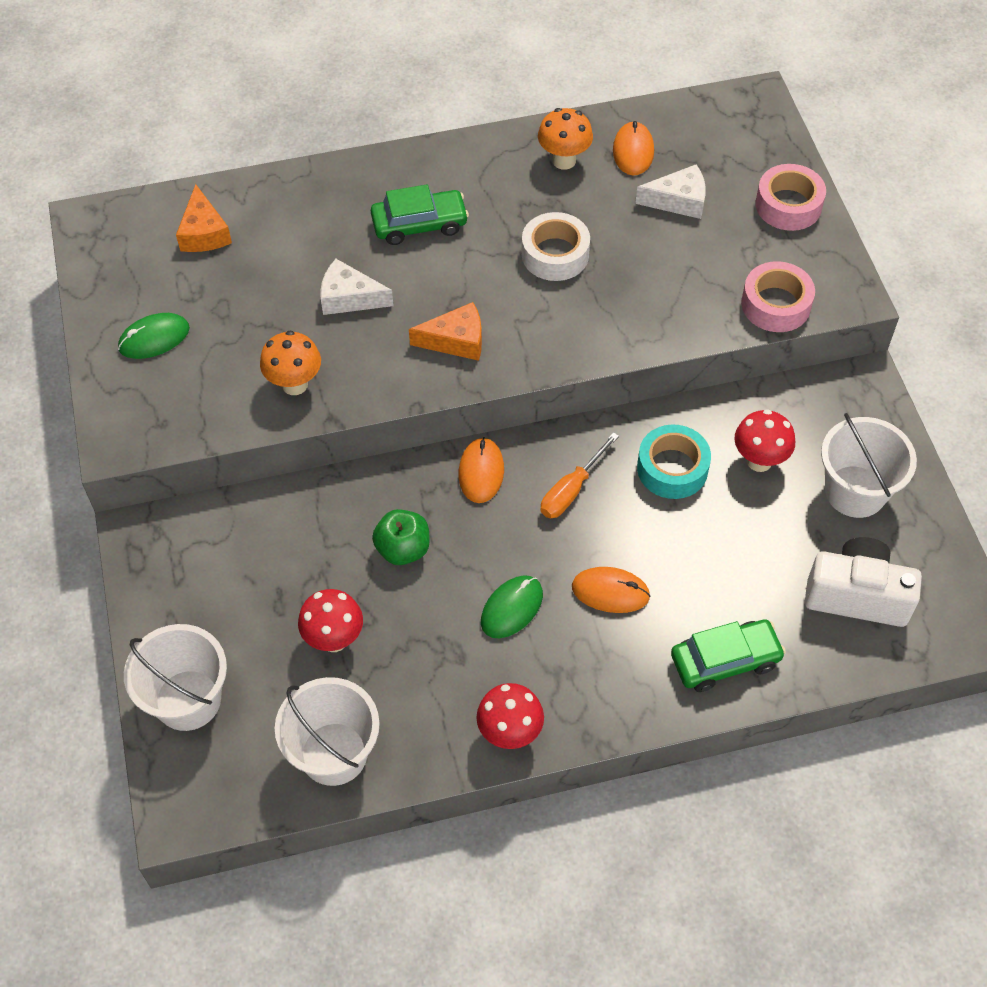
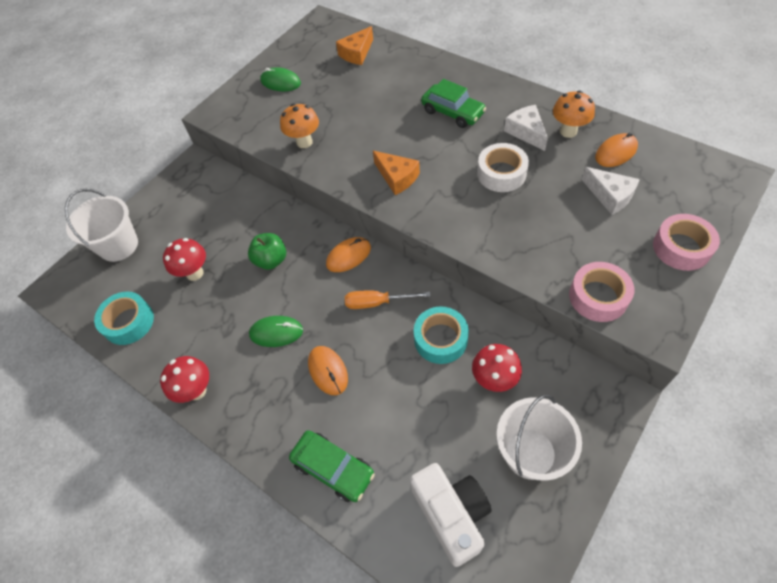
camera: 55 degrees right, 0 degrees up
white bucket [275,677,380,786] -> turquoise tape [94,292,154,345]
white cheese [320,259,394,315] -> white cheese moved to [504,105,548,151]

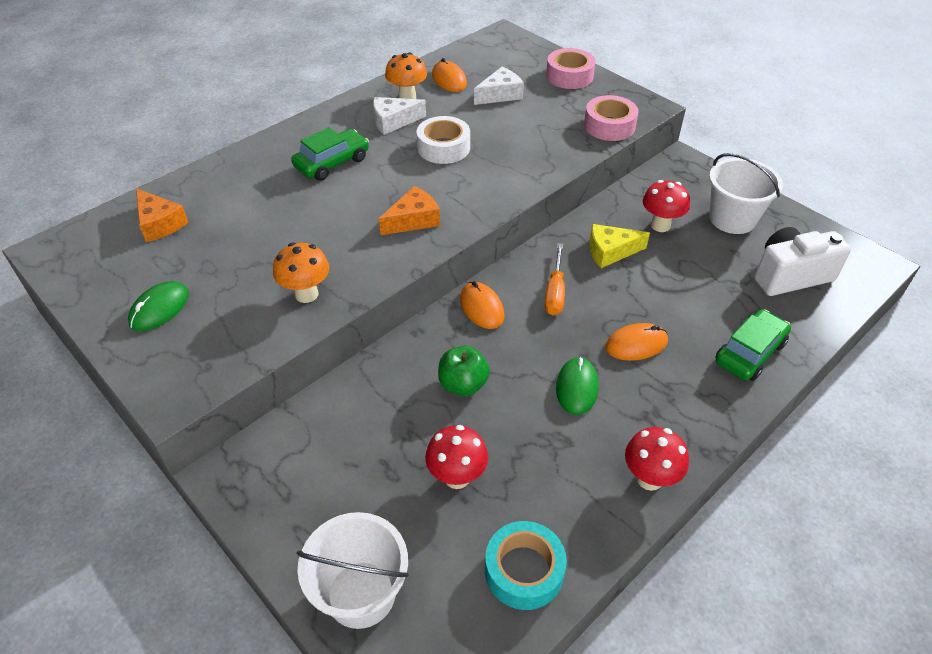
camera: 85 degrees left, 10 degrees down
turquoise tape [414,306,469,364] -> yellow cheese [589,224,650,268]

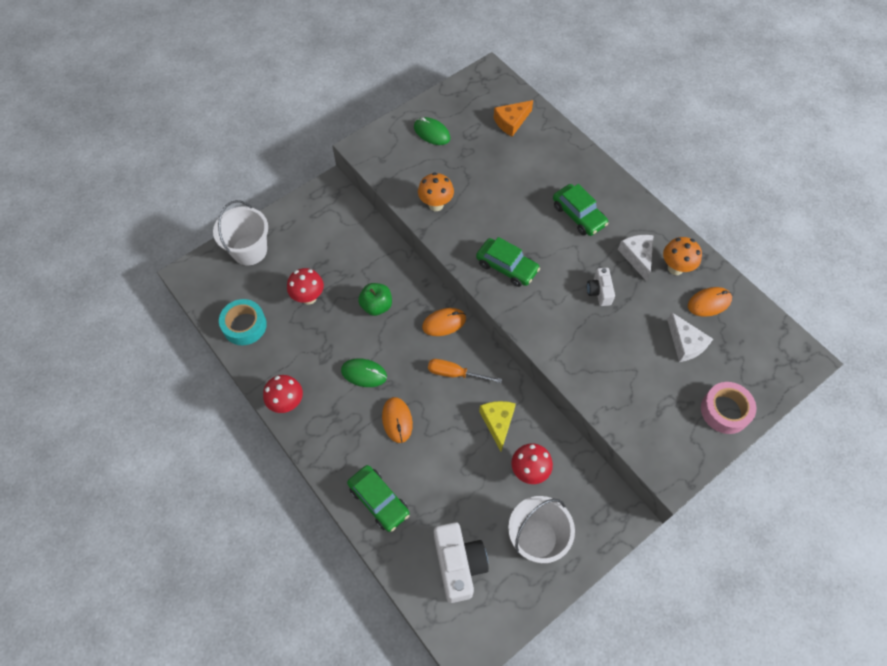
camera: 95 degrees right, 15 degrees up
orange cheese [379,186,440,235] -> green car [476,237,540,287]
white tape [417,116,470,164] -> white camera [587,268,615,306]
pink tape [584,95,639,141] -> none

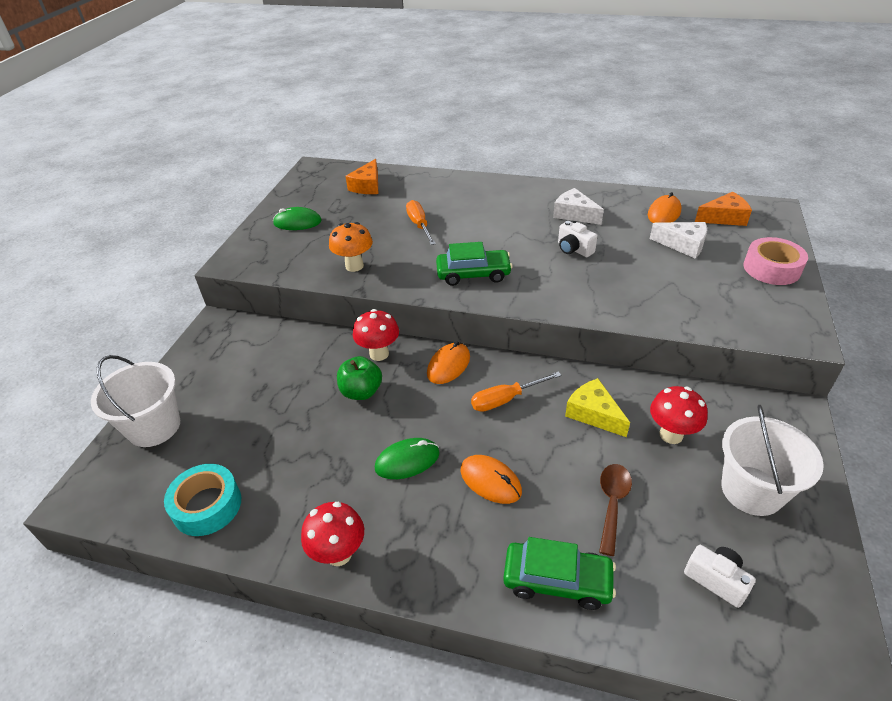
camera: 35 degrees left, 20 degrees down
red mushroom [287,268,324,305] -> red mushroom moved to [353,309,399,361]
white camera [434,522,489,603] -> white camera [684,545,756,608], size x0.55
green car [553,184,609,236] -> none
orange mushroom [663,237,702,275] -> none
none -> orange screwdriver [406,200,436,245]
none -> brown spoon [599,464,632,556]
none -> orange cheese [695,192,752,226]

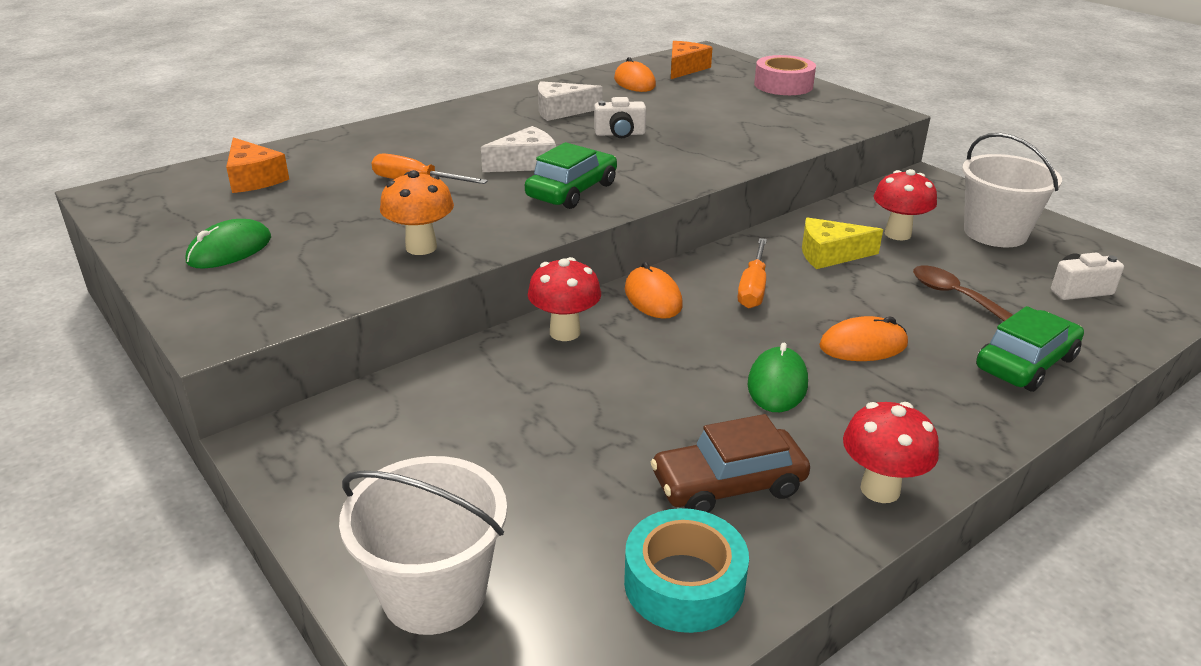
camera: 55 degrees left, 10 degrees down
green apple [337,356,382,400] -> none
white cheese [650,222,707,259] -> white cheese moved to [481,126,556,172]
none -> brown car [651,414,810,513]

